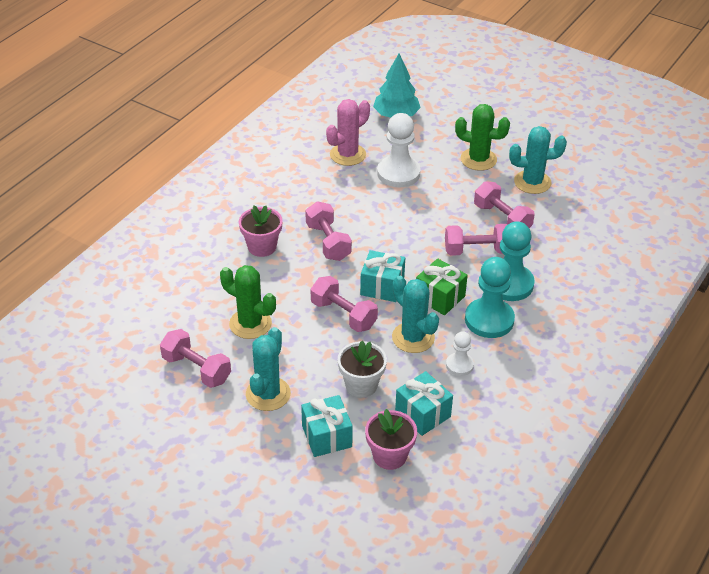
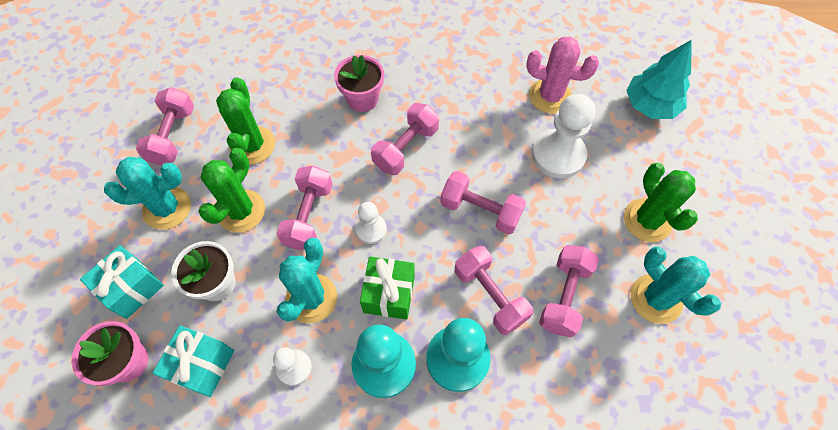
camera: 60 degrees right, 20 degrees up
turquoise gift [360,250,405,302] -> white pawn [355,202,387,244]
none -> green cactus [198,148,265,233]
none -> pink dumbbell [440,171,526,235]

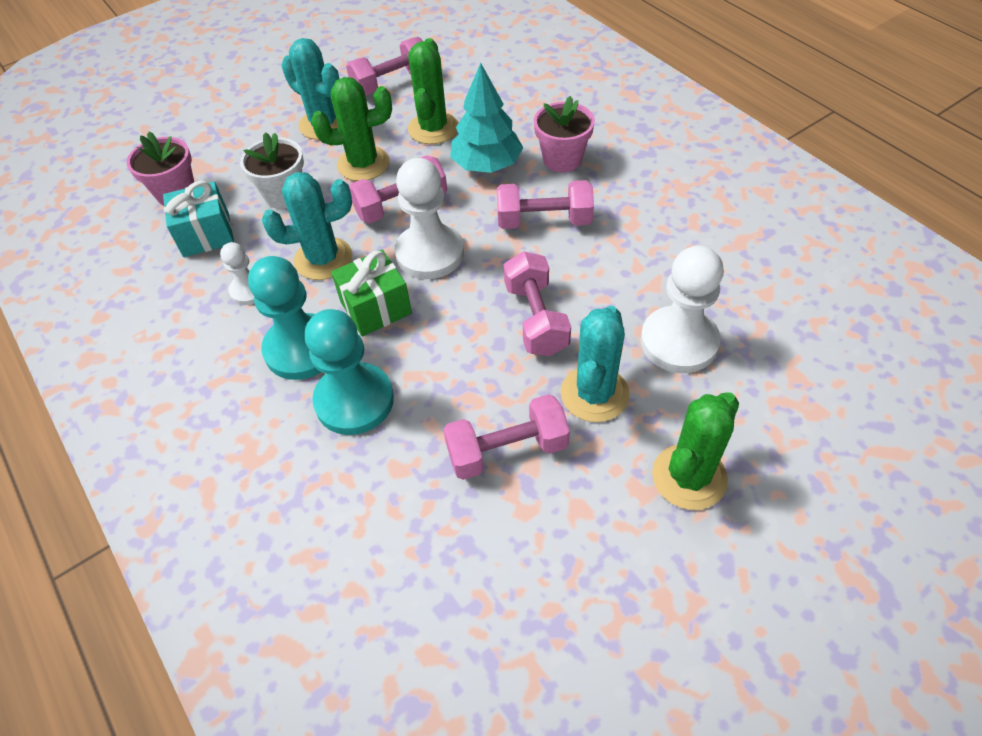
camera: 55 degrees right, 10 degrees down
turquoise gift [80,245,164,319] -> none
green cactus [216,77,275,164] -> green cactus turned 45 degrees counterclockwise [408,38,458,144]
white pawn [355,202,387,244] -> white pawn [395,158,464,279], size x1.84
pink dumbbell [455,246,533,335] -> none
pink cactus [526,36,599,114] -> none
turquoise tree [626,40,692,119] -> turquoise tree moved to [450,63,523,173]
turquoise cactus [631,247,721,324] -> turquoise cactus moved to [561,306,630,422]

